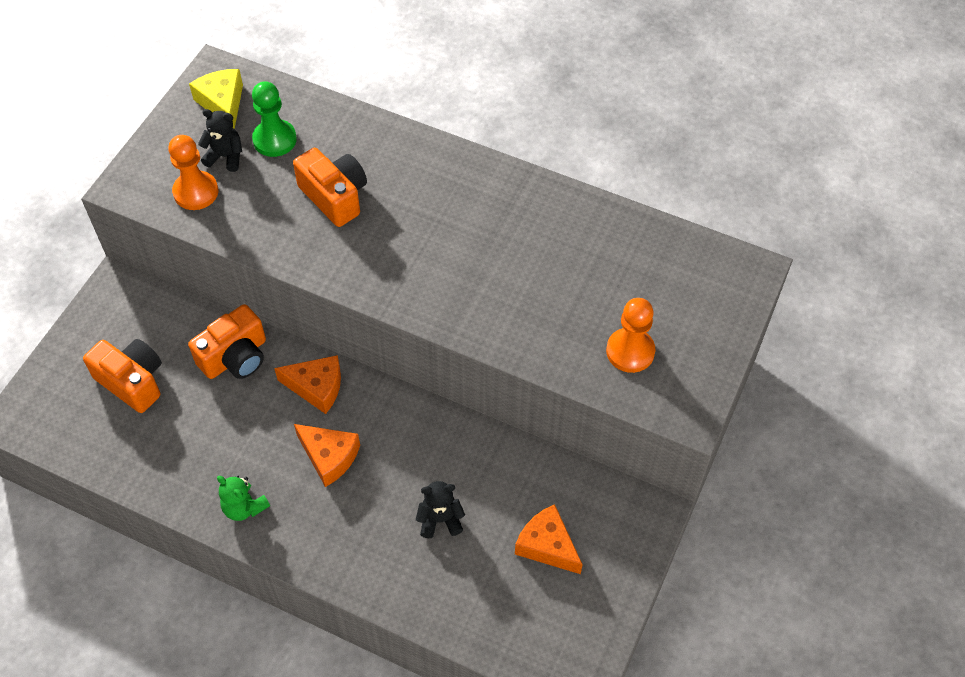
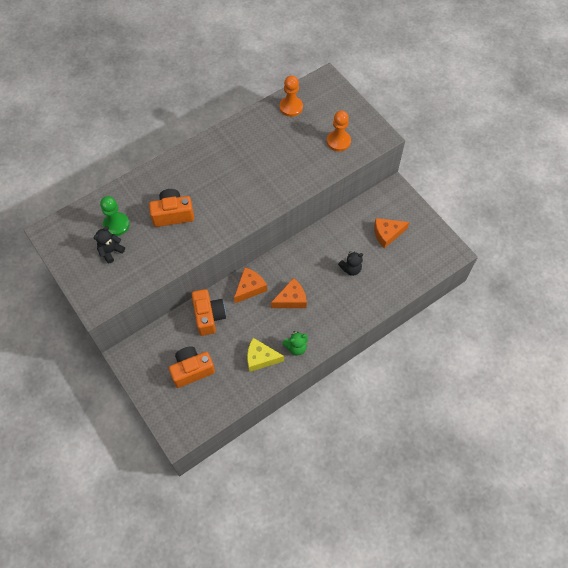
camera: 60 degrees left, 5 degrees up
orange pawn [168,135,219,210] -> orange pawn moved to [279,75,303,117]
yellow cheese [189,69,243,129] -> yellow cheese moved to [247,338,284,372]
black teddy bear [416,481,465,538] -> black teddy bear turned 135 degrees counterclockwise [338,251,363,276]

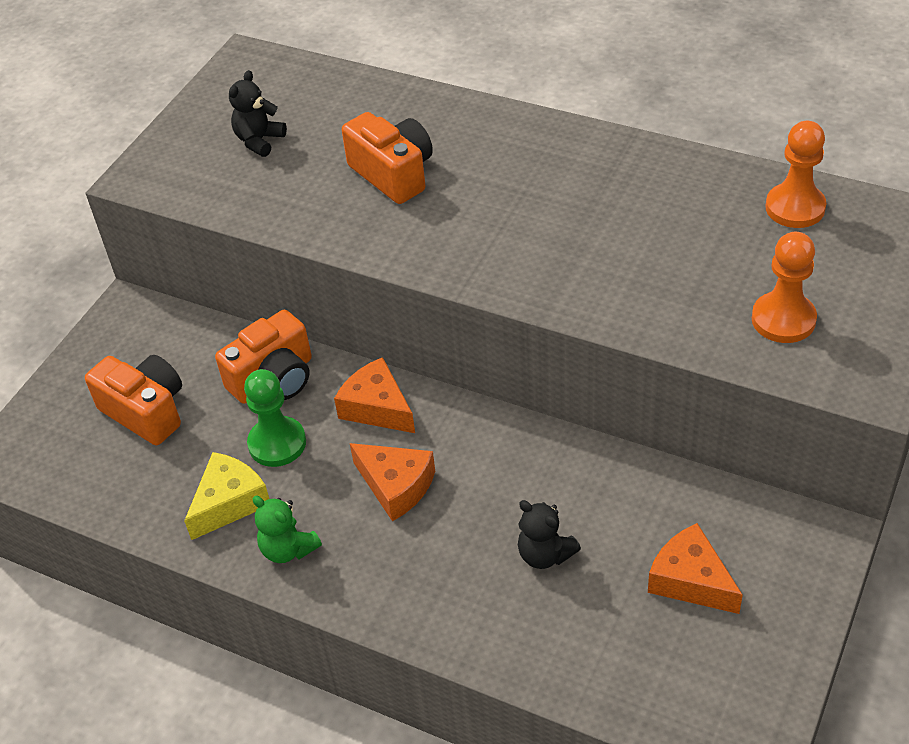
camera: 65 degrees right, 15 degrees down
black teddy bear [94,226,125,264] -> black teddy bear turned 75 degrees counterclockwise [229,70,287,157]
green pawn [100,196,130,236] -> green pawn moved to [244,369,306,467]
orange cheese [234,268,267,303] -> orange cheese turned 150 degrees counterclockwise [334,357,415,433]
yellow cheese [247,338,284,372] -> yellow cheese turned 60 degrees clockwise [184,452,269,540]

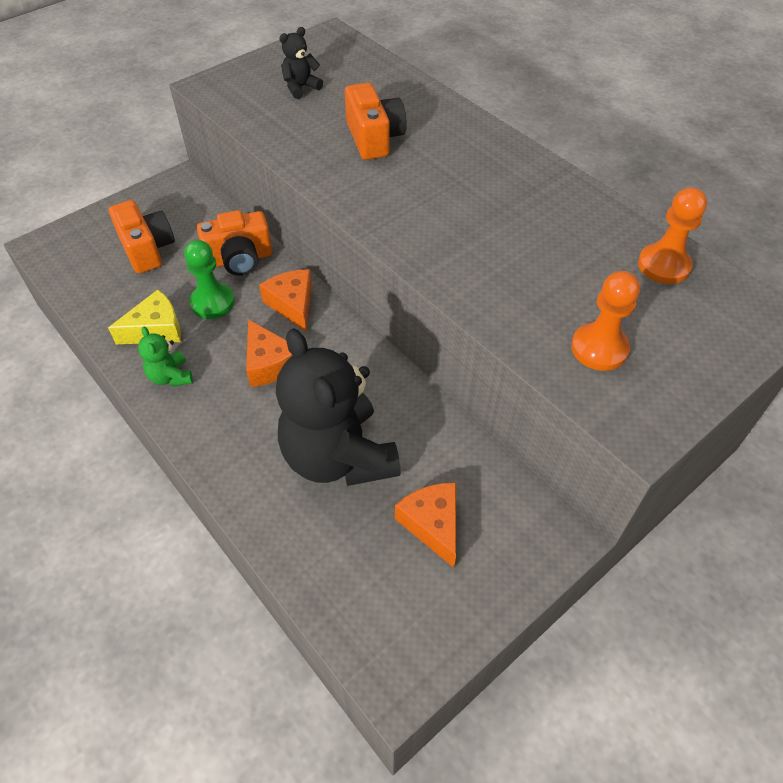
camera: 20 degrees right, 5 degrees up
black teddy bear [518,500,581,569] -> black teddy bear [276,328,401,486], size x2.36

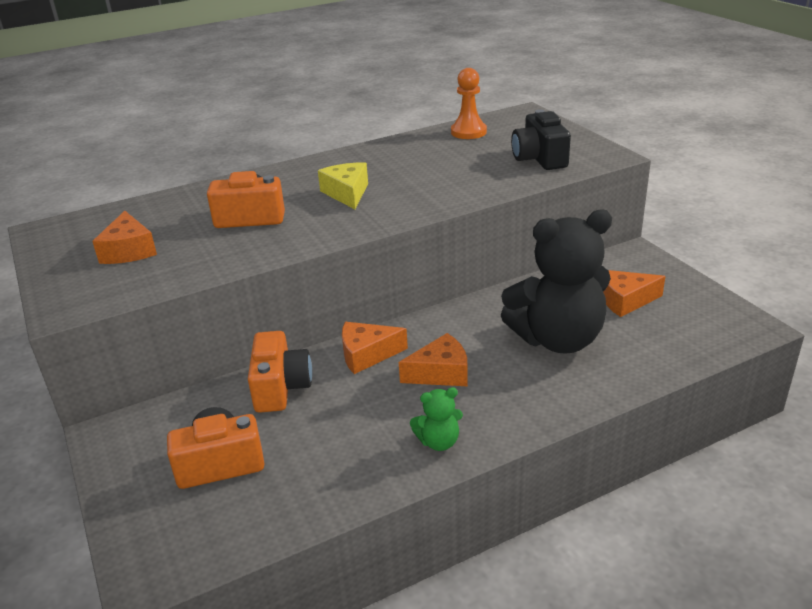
camera: 75 degrees left, 20 degrees down
yellow cheese [108,290,181,344] -> yellow cheese moved to [318,163,368,209]
green pawn [184,240,235,319] -> none
black teddy bear [279,27,323,99] -> orange cheese [92,211,157,264]
orange pawn [571,271,640,371] -> black camera [511,109,571,170]

